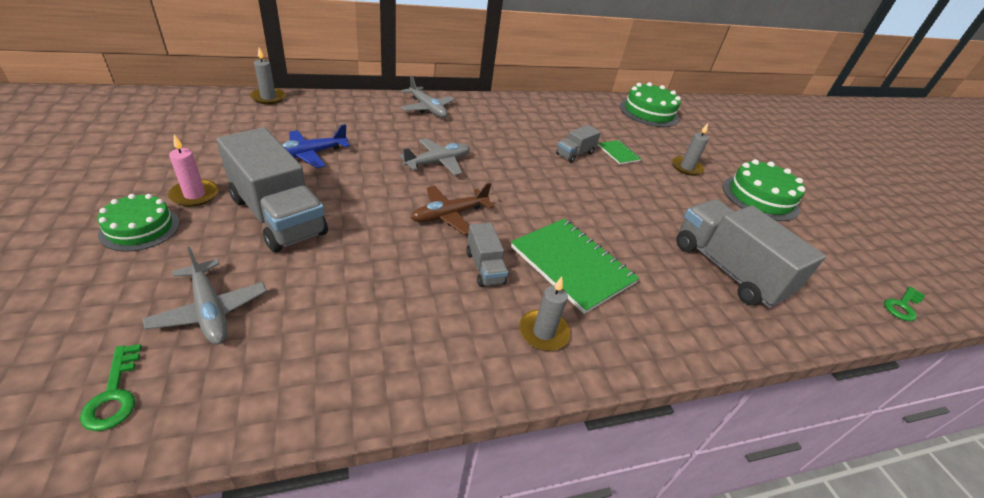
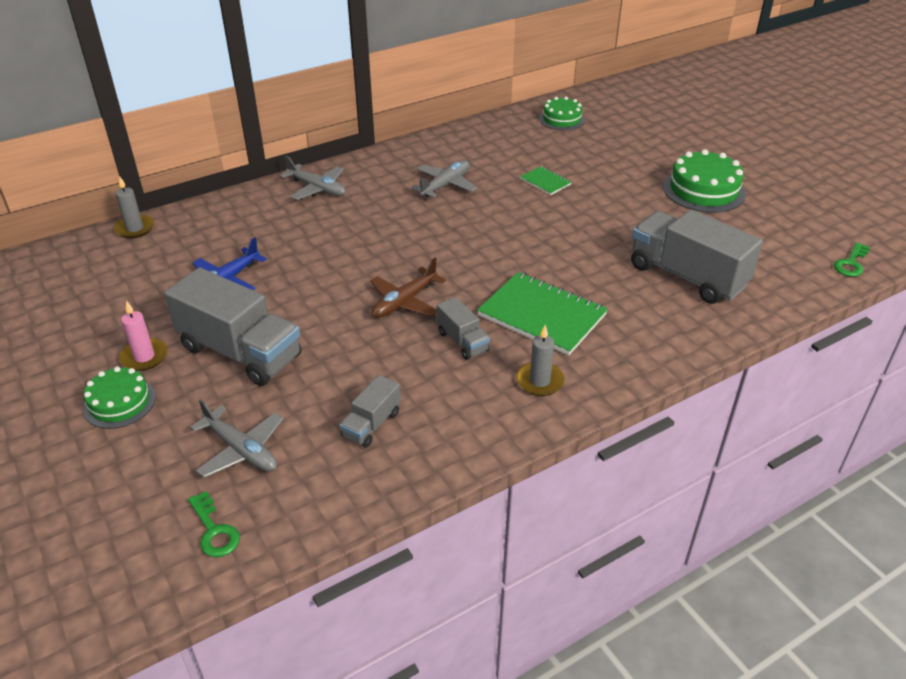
camera: 10 degrees left, 0 degrees up
grey plane [399,138,470,176] -> grey plane moved to [411,160,477,198]
grey truck [556,125,601,163] -> grey truck moved to [339,375,401,448]
green cake [620,82,681,127] -> green cake [539,97,585,130], size x0.64
grey candle [672,123,709,176] -> none

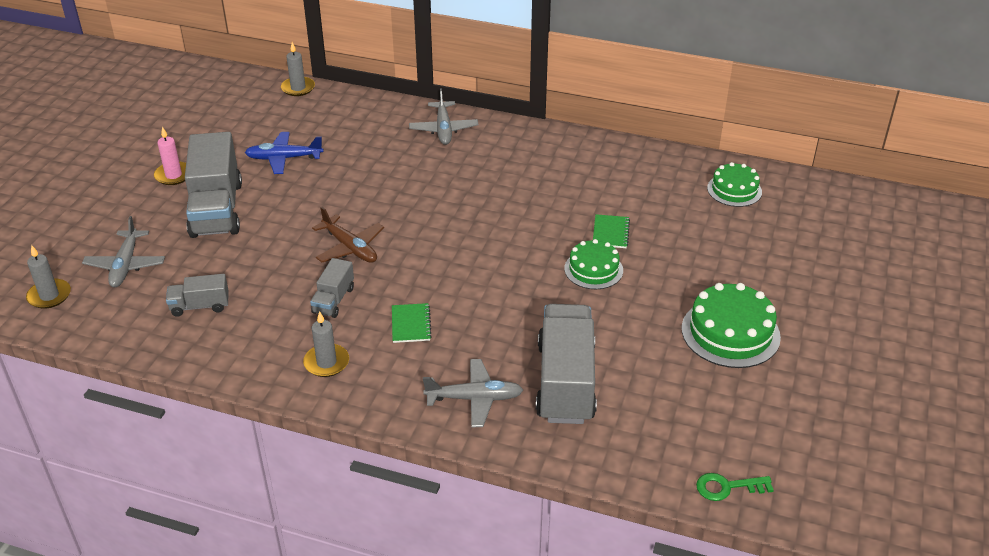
camera: 50 degrees right, 0 degrees up
green cake [83,367,156,429] -> green cake moved to [564,239,623,289]
green key [188,491,240,557] -> grey candle [26,245,71,309]
brown plane [370,258,446,318] -> brown plane turned 135 degrees counterclockwise [312,207,384,263]
grey plane [411,160,477,198] -> grey plane moved to [423,359,523,427]
green notebook [477,272,608,355] -> green notebook [392,303,432,343], size x0.49

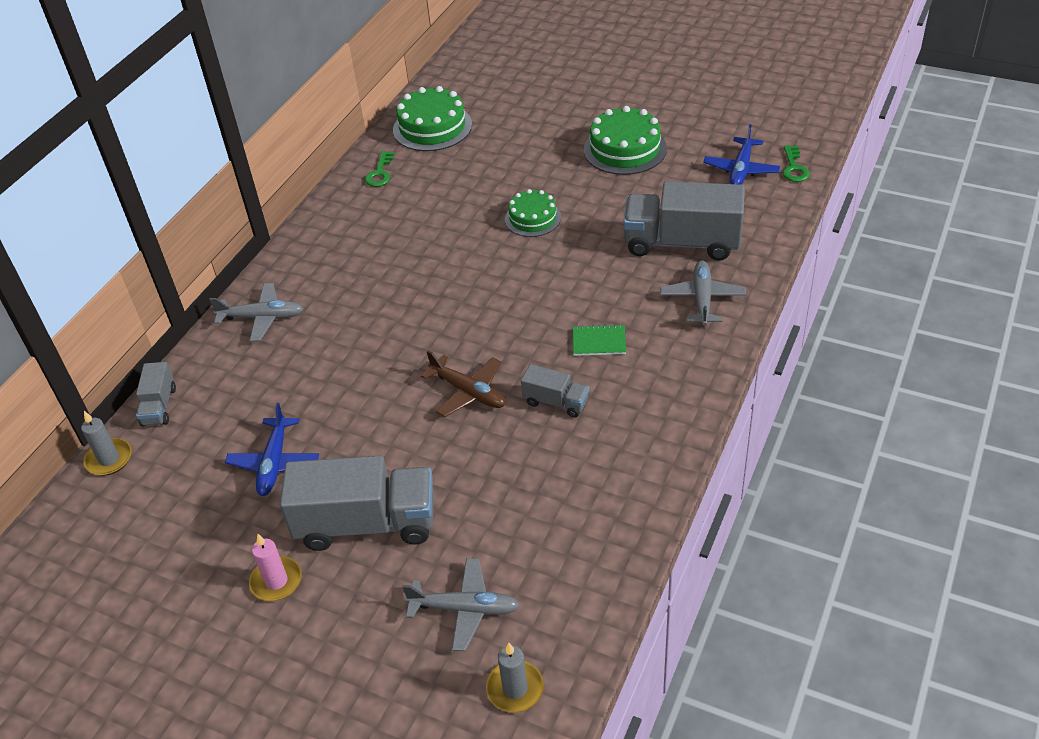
camera: 80 degrees left, 5 degrees up
grey truck [166,274,229,317] -> grey truck moved to [136,362,176,426]
grey candle [303,311,349,377] -> none
brown plane [312,207,384,263] -> brown plane turned 75 degrees clockwise [421,350,505,417]
green notebook [593,214,630,248] -> none
green cake [707,162,762,207] -> green cake [393,86,472,151], size x1.56
none -> green key [365,151,394,187]
none -> blue plane [703,124,780,185]

